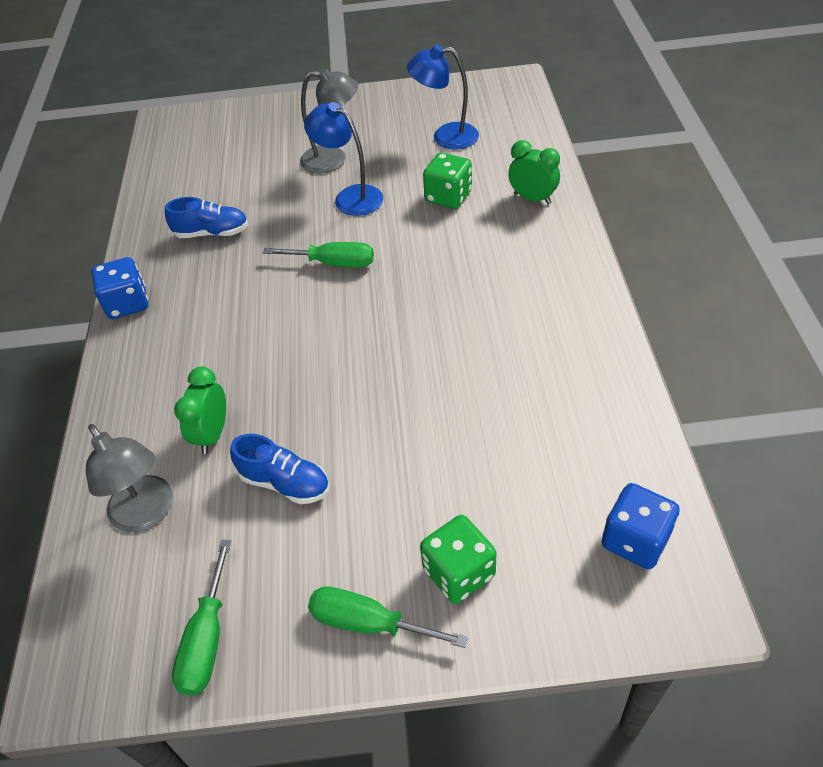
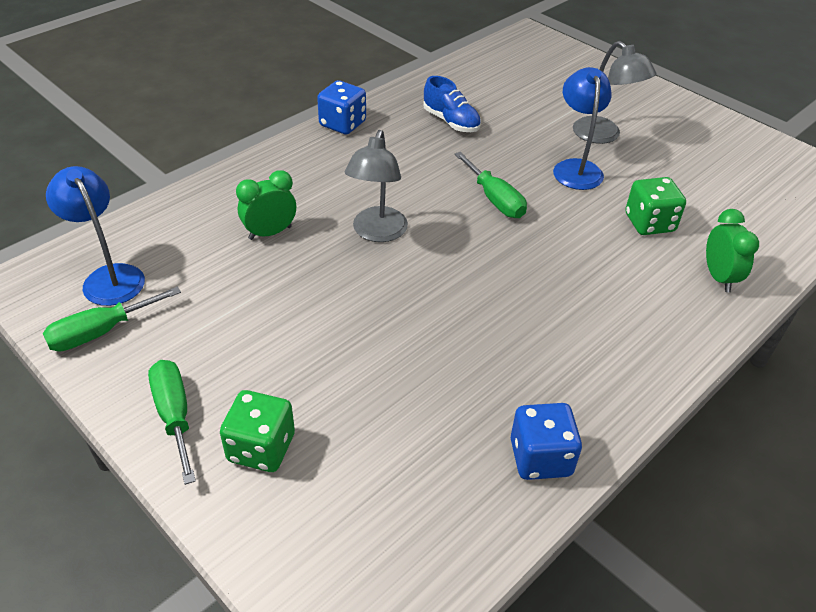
camera: 45 degrees right, 5 degrees down
grey lamp [86,424,173,533] -> grey lamp moved to [345,130,408,242]
blue shoe [230,434,329,504] -> none
blue lamp [407,45,479,150] -> blue lamp moved to [46,166,145,306]
blue dice [602,483,680,569] -> blue dice moved to [511,403,582,480]

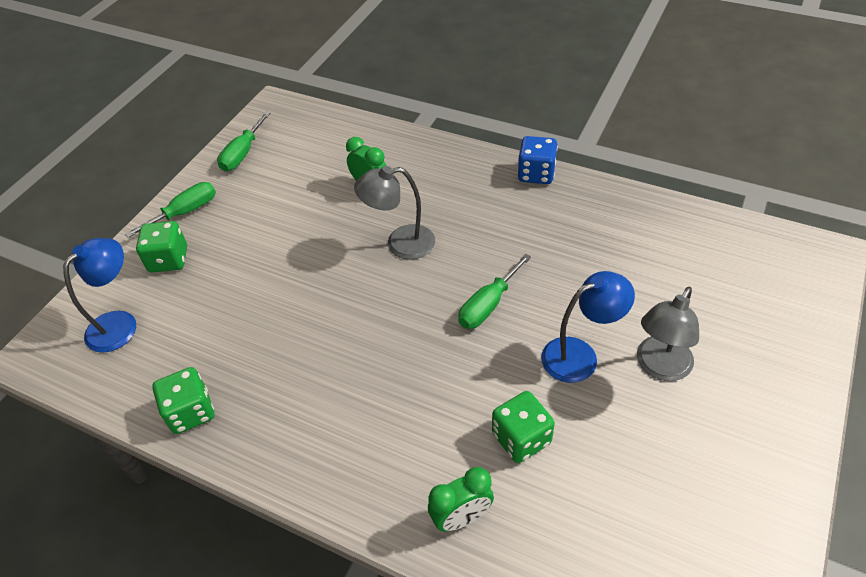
camera: 75 degrees right, 5 degrees up
green screwdriver [43,287,181,352] -> green screwdriver turned 105 degrees counterclockwise [217,111,270,171]
blue lamp [46,166,145,306] -> blue lamp moved to [63,238,136,352]
blue shoe [423,76,481,132] -> none
blue dice [511,403,582,480] -> green dice [152,367,214,434]

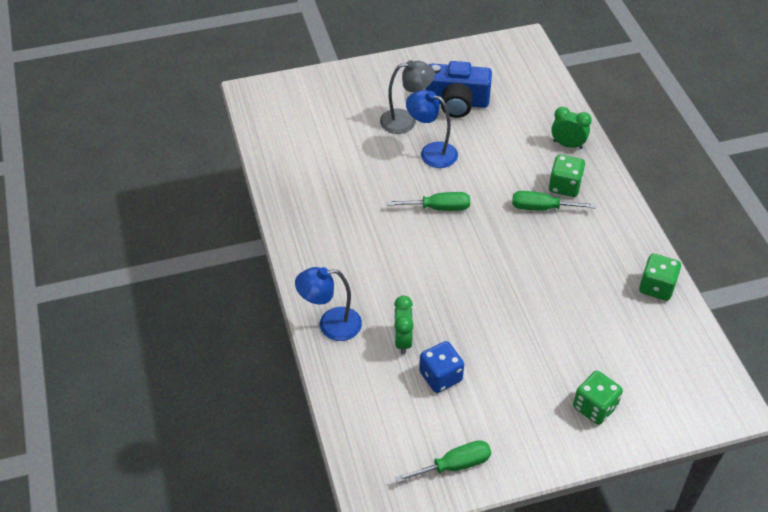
camera: 135 degrees left, 0 degrees up
blue lamp [63,238,136,352] -> blue lamp moved to [295,267,362,341]
green screwdriver [125,182,216,238] -> green screwdriver moved to [512,191,596,210]
grey lamp [354,166,435,259] -> none
green dice [492,391,555,463] -> green dice moved to [549,155,585,197]
blue dice [518,136,558,184] -> blue dice moved to [419,341,464,393]
none -> blue camera [426,61,492,118]

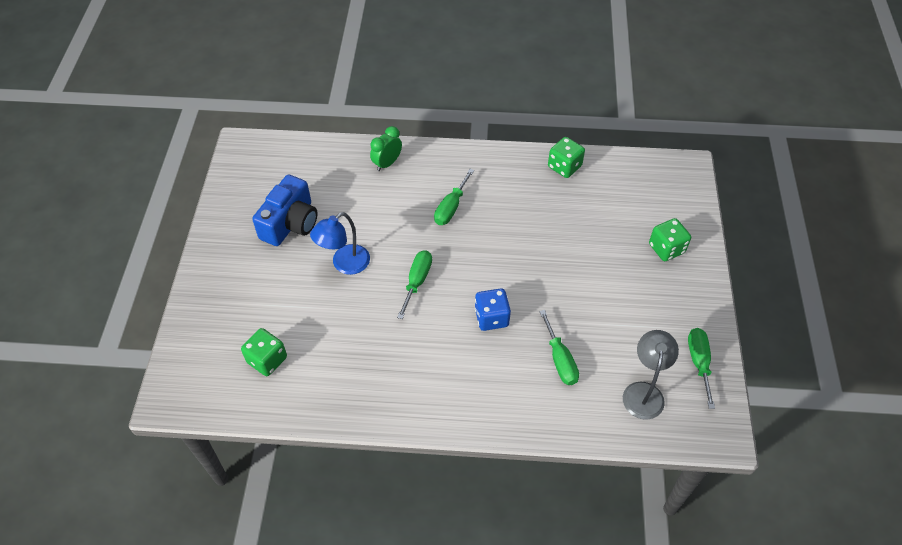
camera: 70 degrees left, 5 degrees up
blue lamp [295,267,362,341] -> none
grey lamp [380,60,435,134] -> grey lamp moved to [623,330,679,420]
green clock [394,295,413,354] -> green screwdriver [539,310,579,385]
blue dice [419,341,464,393] -> blue dice moved to [475,288,511,331]
green dice [549,155,585,197] -> green dice moved to [241,328,287,376]

